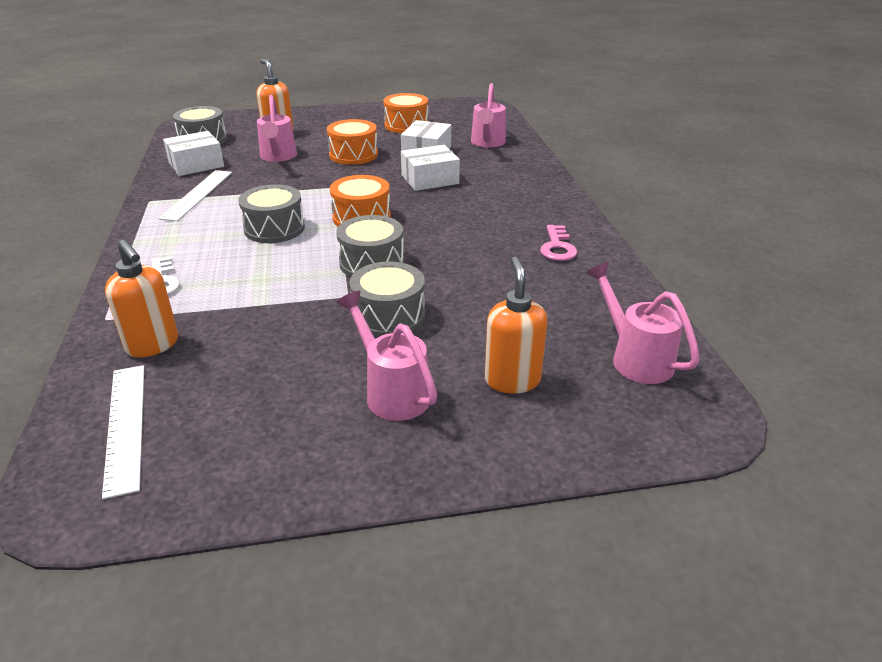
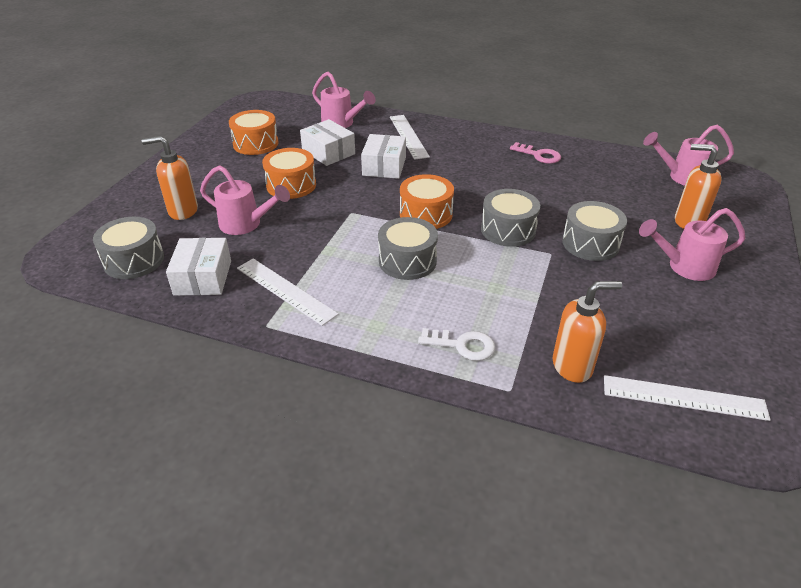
camera: 60 degrees left, 5 degrees up
none -> white ruler [390,115,430,160]

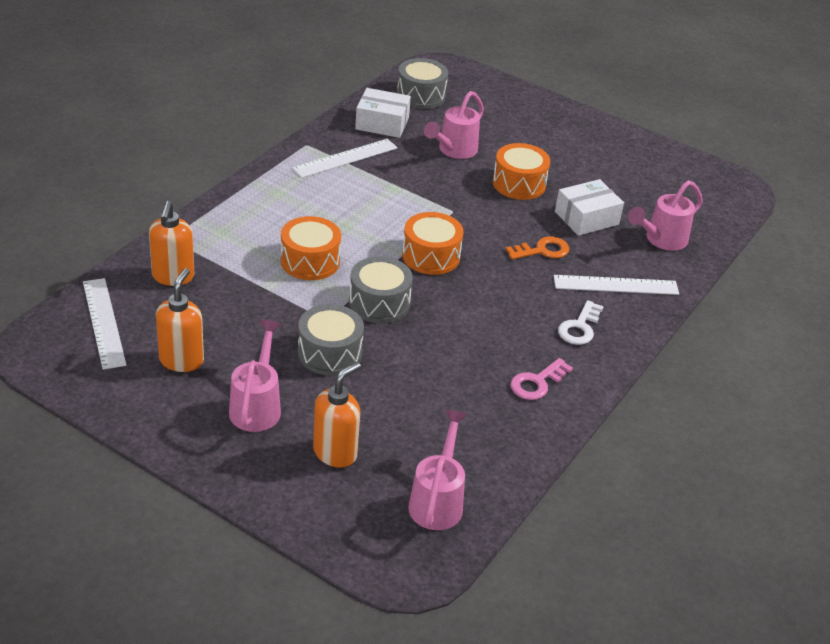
camera: 100 degrees right, 0 degrees up
orange soap dispenser [142,136,198,220] -> orange soap dispenser moved to [156,268,204,372]
orange drum [229,110,279,155] -> orange drum moved to [281,216,341,280]
white box [361,134,406,179] -> orange key [506,237,569,260]
grey drum [378,217,438,280] -> none
white key [418,328,495,361] -> white key moved to [558,300,604,345]
white ruler [604,375,771,421] -> white ruler turned 45 degrees counterclockwise [83,278,126,370]

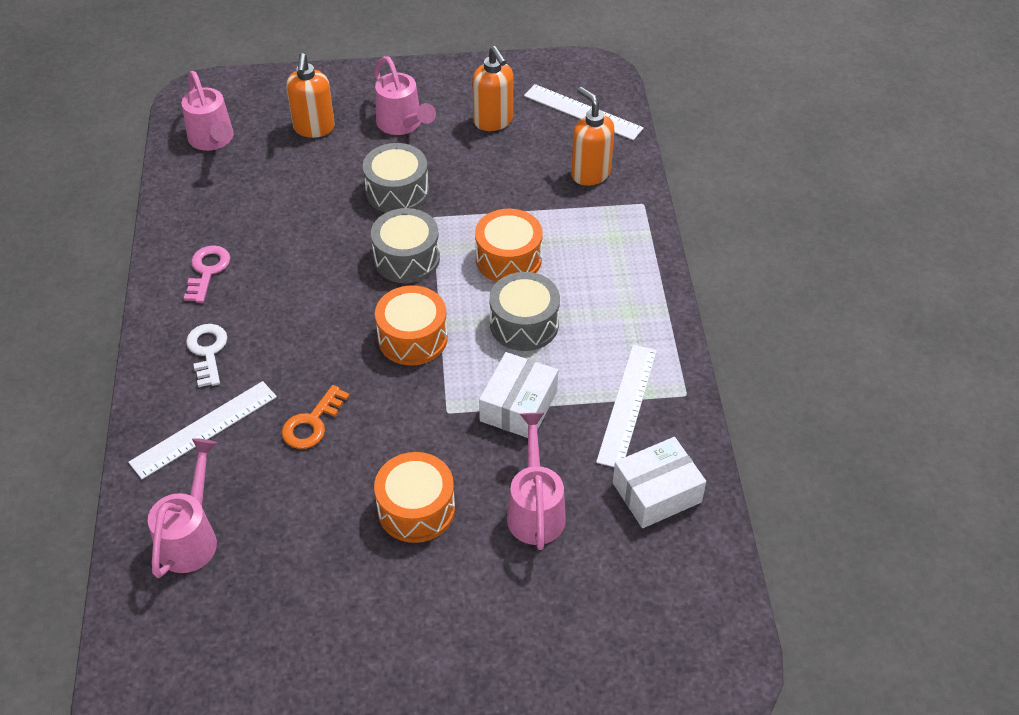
camera: 145 degrees right, 10 degrees up
grey drum [397,58,448,109] -> grey drum moved to [489,272,560,351]
white box [555,179,624,236] -> white box moved to [479,352,558,438]

